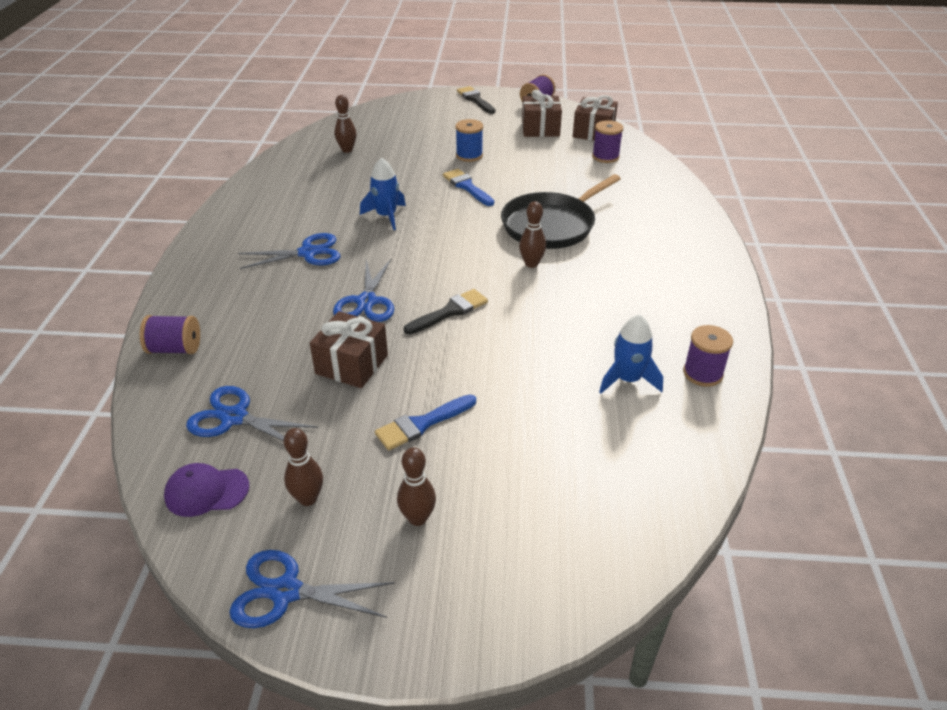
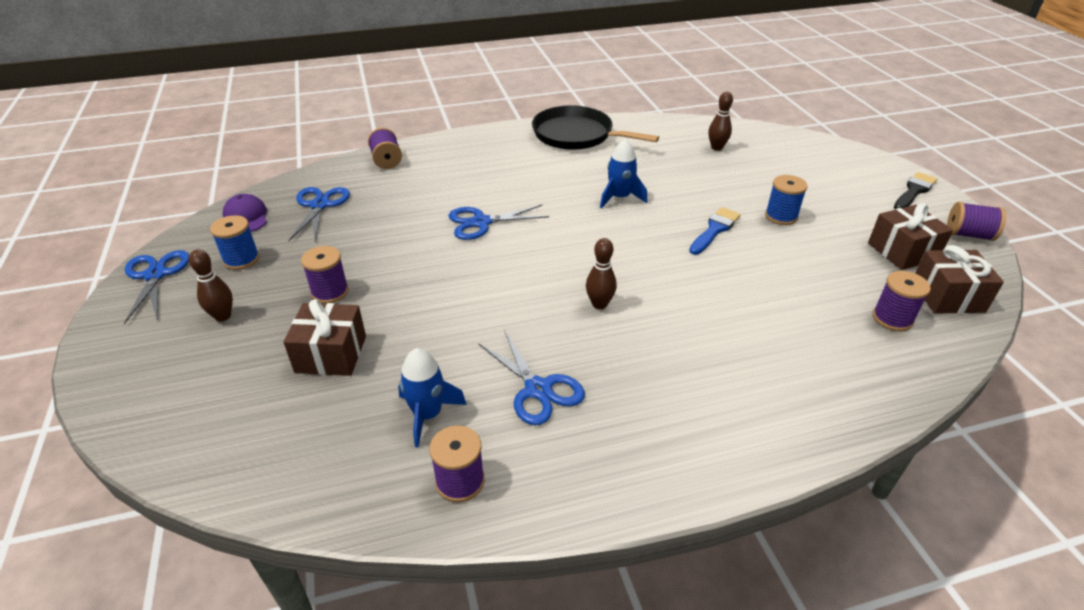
camera: 70 degrees right, 0 degrees up
blue scissors [238,233,341,269] -> blue scissors moved to [478,330,585,425]
brown bowling pin [284,428,323,506] -> blue spool [210,215,259,270]
brown gift [310,311,388,388] -> brown gift moved to [283,299,366,376]
blue brush [375,394,476,450] -> purple spool [301,246,349,304]
black brush [404,289,488,334] -> none
black pan [501,174,621,249] -> black pan moved to [532,105,659,150]

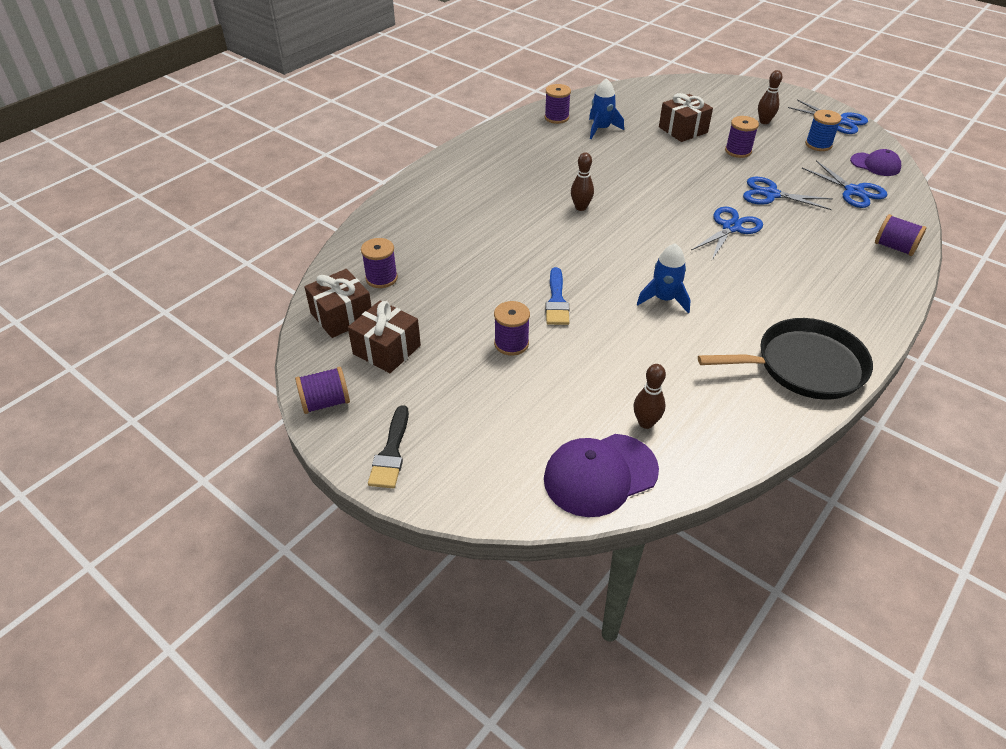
camera: 145 degrees right, 5 degrees up
blue scissors [478,330,585,425] -> blue scissors moved to [743,177,833,210]
blue spool [765,175,808,225] -> purple spool [494,301,530,356]
none -> purple cap [544,434,659,517]

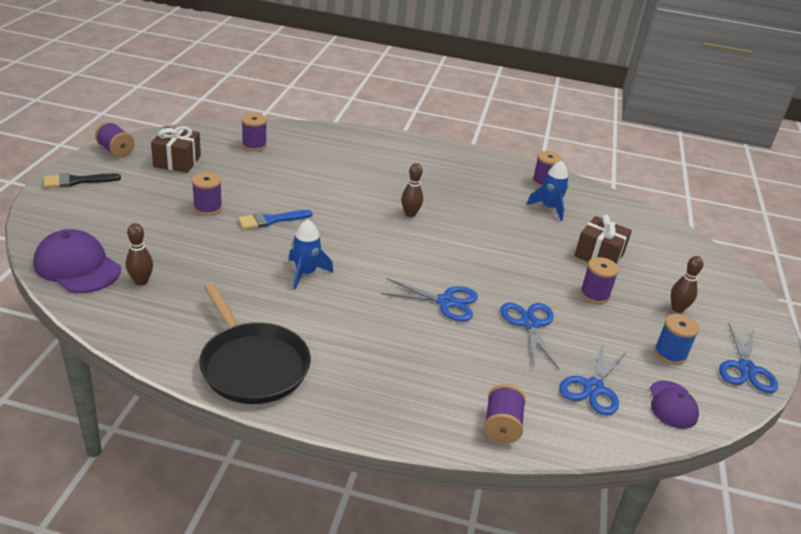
camera: 60 degrees right, 10 degrees down
brown gift [304,269,372,338] -> none

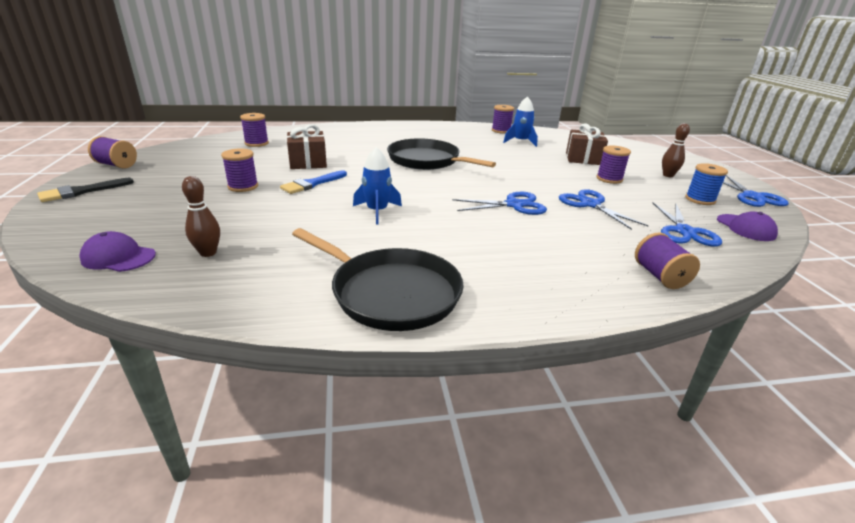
camera: 20 degrees left, 5 degrees down
purple cap [33,229,121,293] -> purple cap [79,231,156,272], size x0.61
brown gift [151,126,201,173] -> brown gift moved to [287,124,327,169]
brown bowling pin [401,163,423,217] -> black pan [387,139,496,170]

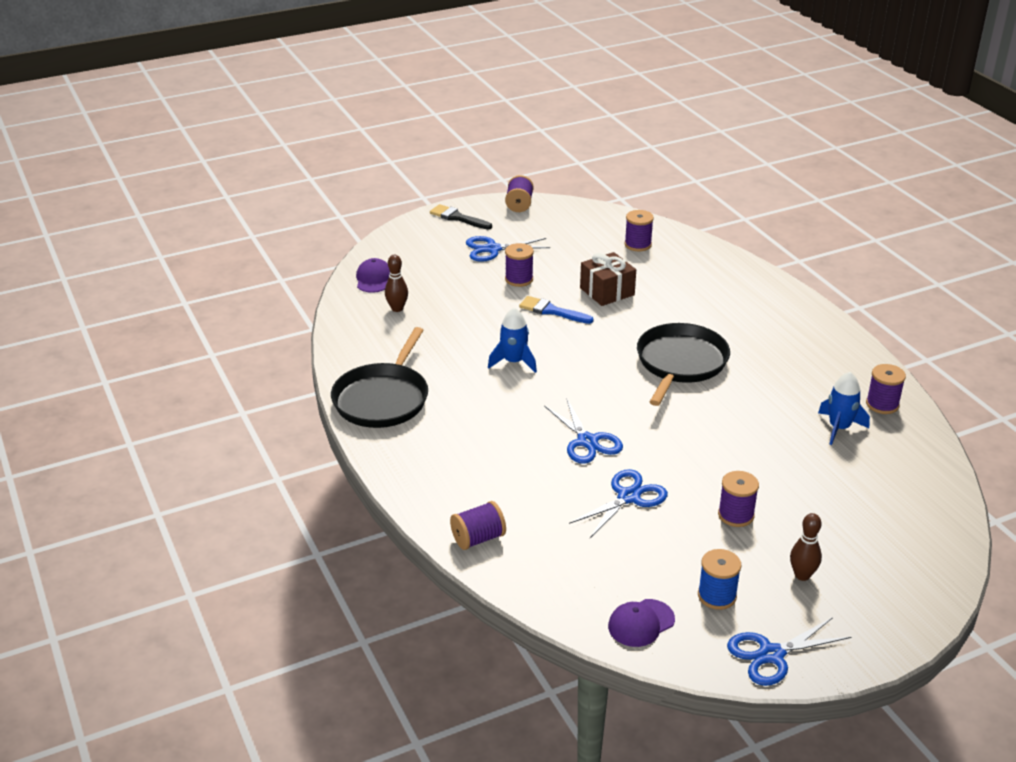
camera: 75 degrees right, 5 degrees up
brown gift [566,124,608,165] -> none
blue scissors [653,203,722,247] -> blue scissors moved to [466,236,550,262]

